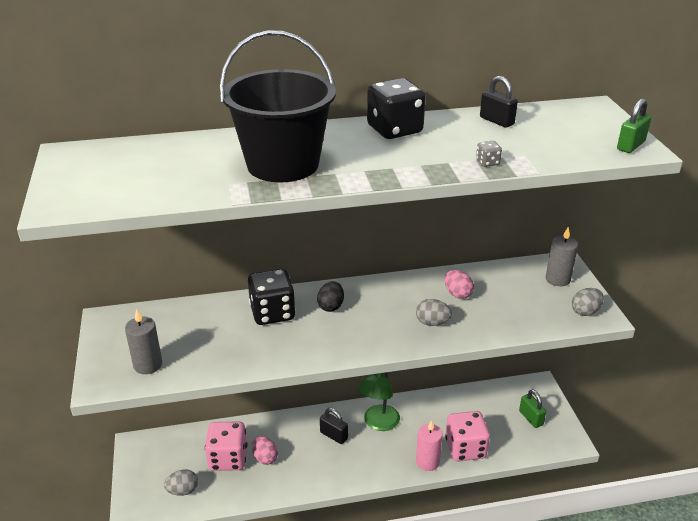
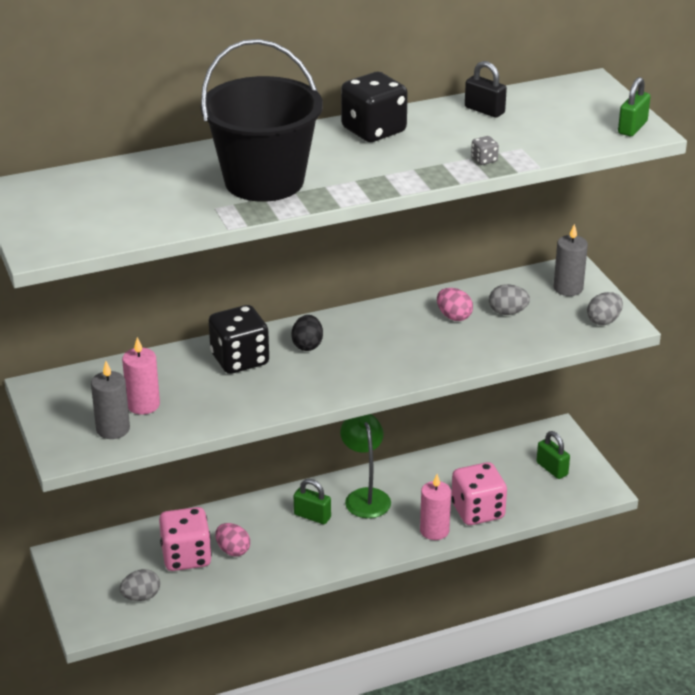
camera: 10 degrees left, 0 degrees up
black padlock [320,408,348,444] -> green padlock [294,479,331,524]
green lamp [358,372,400,431] -> green lamp turned 150 degrees clockwise [340,414,391,518]
grey egg [416,299,452,326] -> grey egg moved to [489,284,530,315]
none -> pink candle [122,337,160,414]

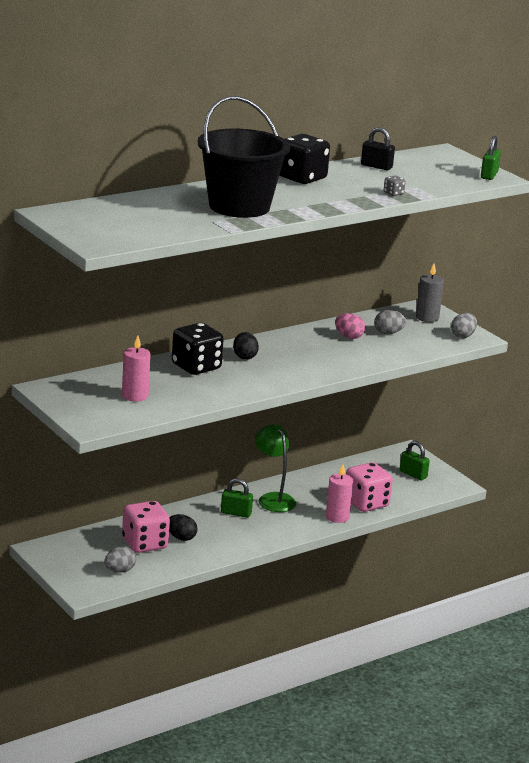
camera: 15 degrees left, 10 degrees down
grey candle [91,361,130,439] -> none
pink egg [215,523,250,557] -> black egg [169,514,198,541]

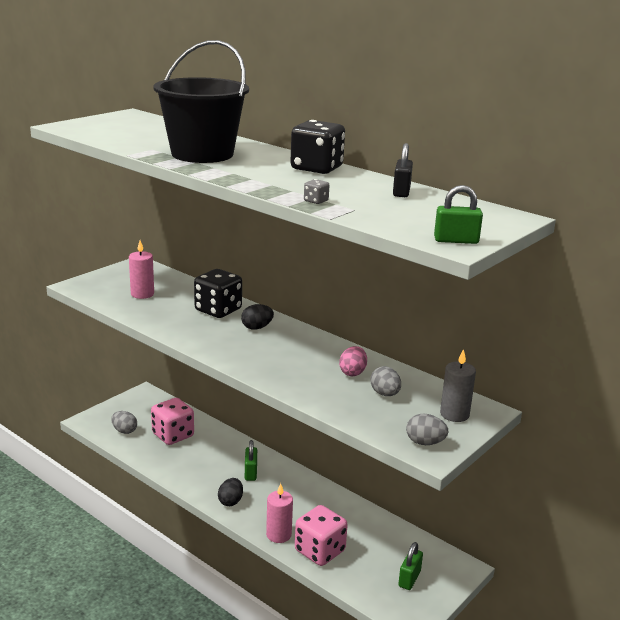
camera: 75 degrees right, 0 degrees up
black egg [169,514,198,541] -> black egg moved to [218,478,243,506]
green lamp [255,425,296,512] -> none

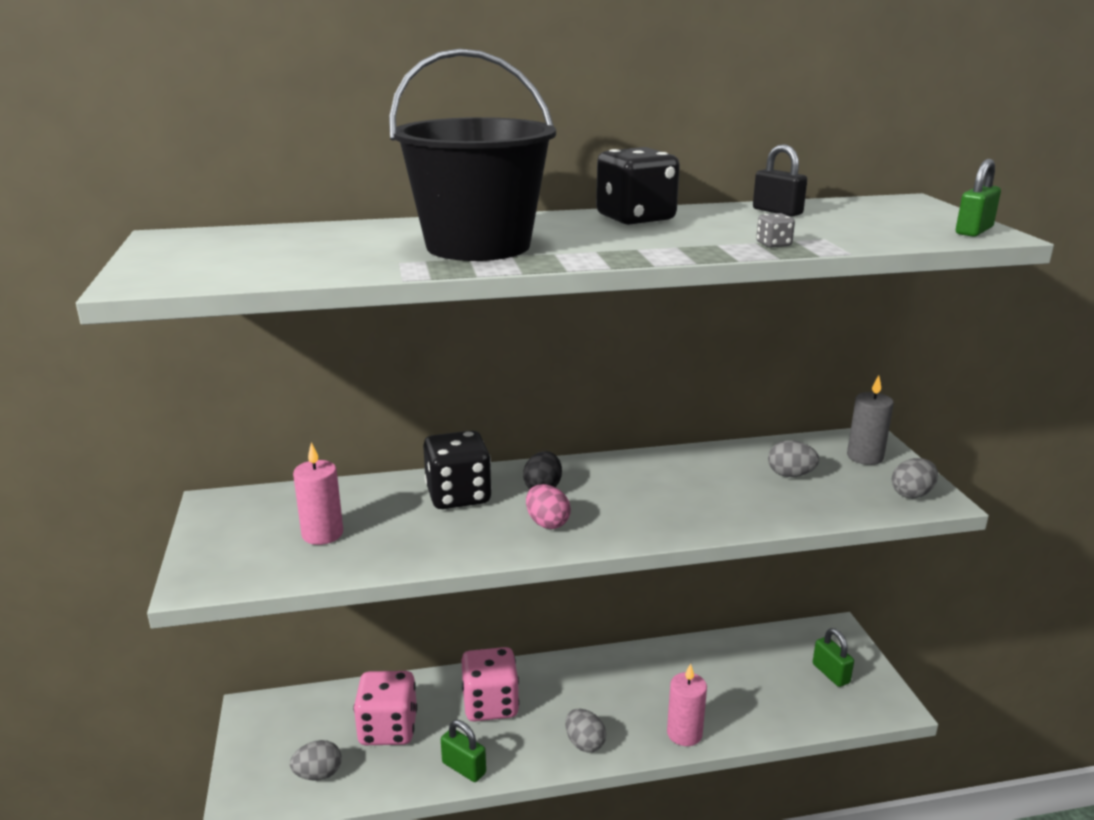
camera: 50 degrees left, 0 degrees up
black egg [218,478,243,506] -> grey egg [565,709,606,753]
green padlock [245,440,257,481] -> green padlock moved to [441,720,486,782]
pink dice [295,505,348,566] -> pink dice moved to [461,647,519,722]
pink egg [339,346,367,376] -> pink egg moved to [526,484,571,529]

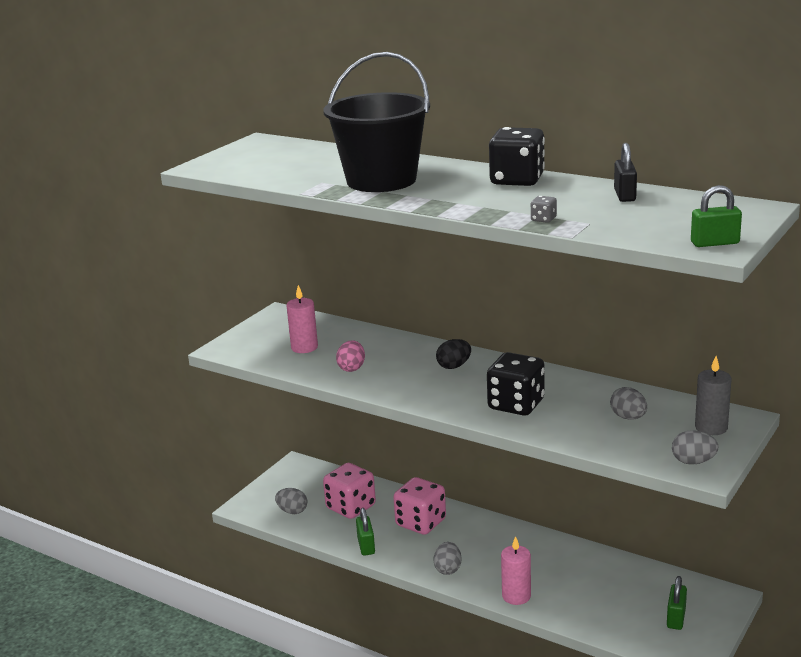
camera: 45 degrees right, 0 degrees up
black dice [423,431,492,509] -> black dice moved to [487,352,545,416]
pink egg [526,484,571,529] -> pink egg moved to [336,340,365,372]

